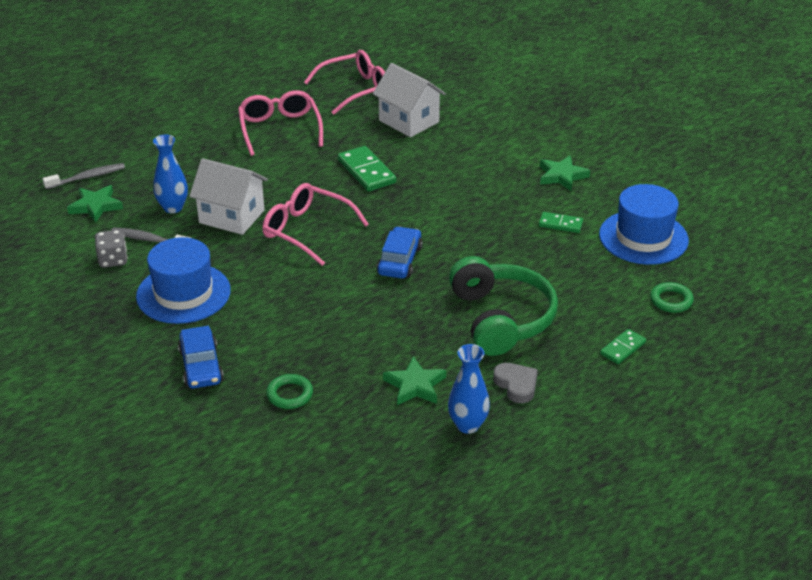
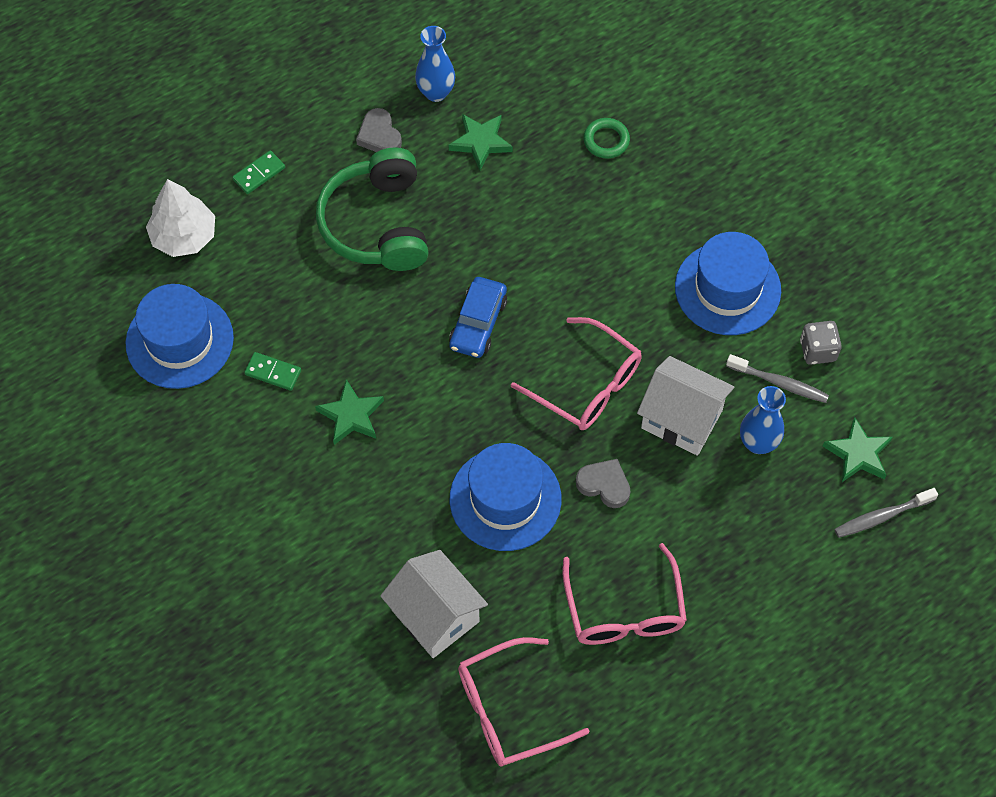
camera: 175 degrees left, 25 degrees up
blue car [178,326,224,389] -> none
green domino [338,146,396,192] -> blue hat [450,443,562,551]
green star [540,155,590,191] -> green star moved to [315,380,384,445]
green ring [650,282,694,313] -> white tree [146,179,215,257]
none -> grey heart [576,459,630,508]

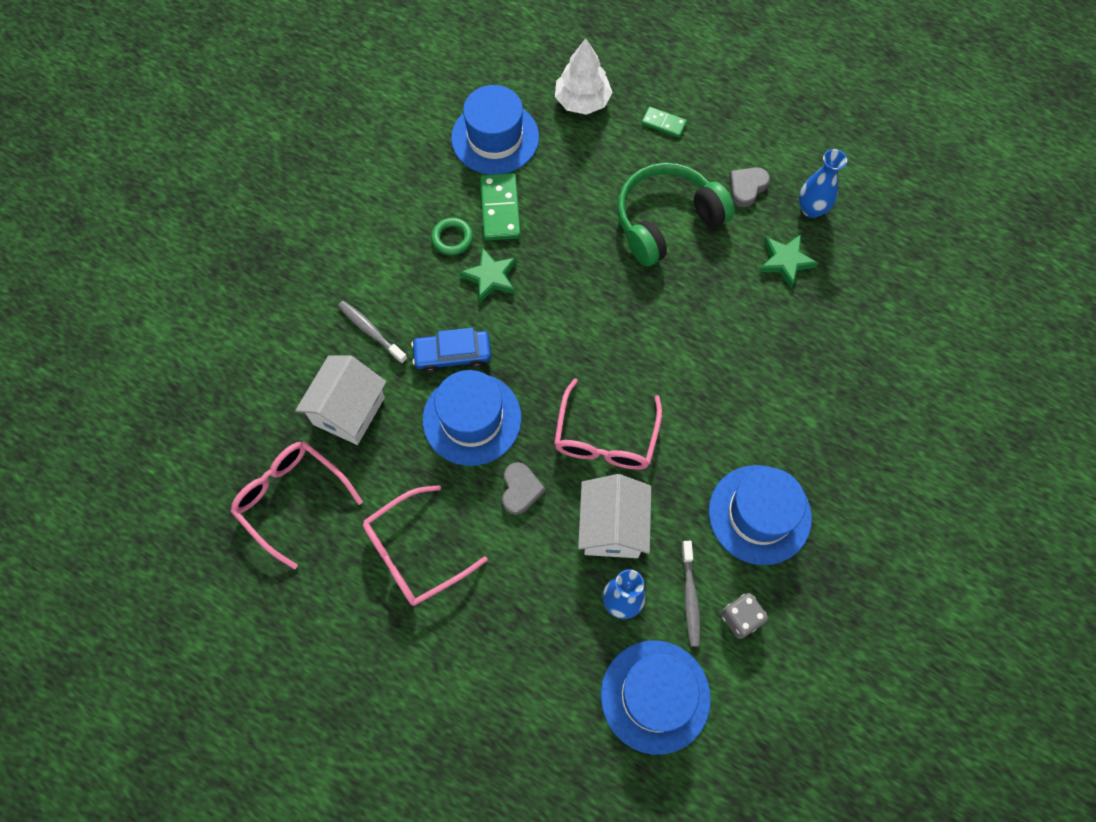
camera: 65 degrees right, 5 degrees up
green domino [244,352,301,391] -> green domino [480,173,521,241], size x1.68
blue car [449,277,507,358] -> blue car moved to [411,328,491,373]
green ring [584,118,630,158] -> green ring moved to [431,218,473,255]
green star [823,417,893,482] -> blue hat [601,640,711,755]
grey toothbrush [834,488,938,538] -> grey toothbrush moved to [338,301,408,364]

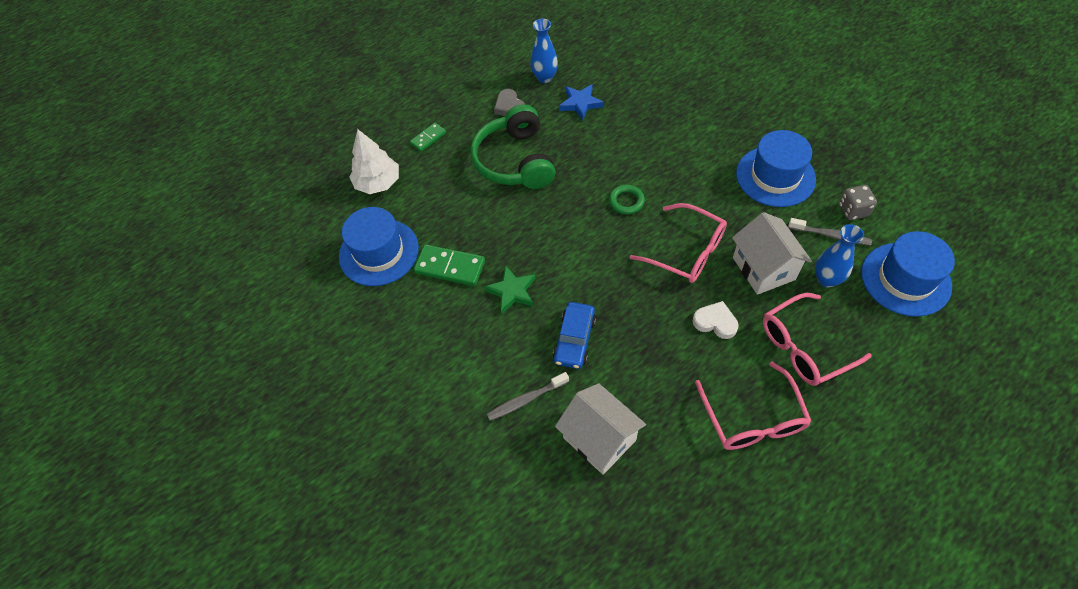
camera: 65 degrees left, 10 degrees down
pink glasses [230,441,363,569] -> pink glasses moved to [763,293,872,386]
blue hat [423,370,522,466] -> none
green ring [431,218,473,255] -> green ring moved to [609,185,645,214]
grey heart [502,462,545,515] -> white heart [693,301,739,339]
white house [578,474,651,558] -> white house turned 45 degrees clockwise [732,212,812,295]
green star [759,234,818,288] -> blue star [559,84,604,121]

